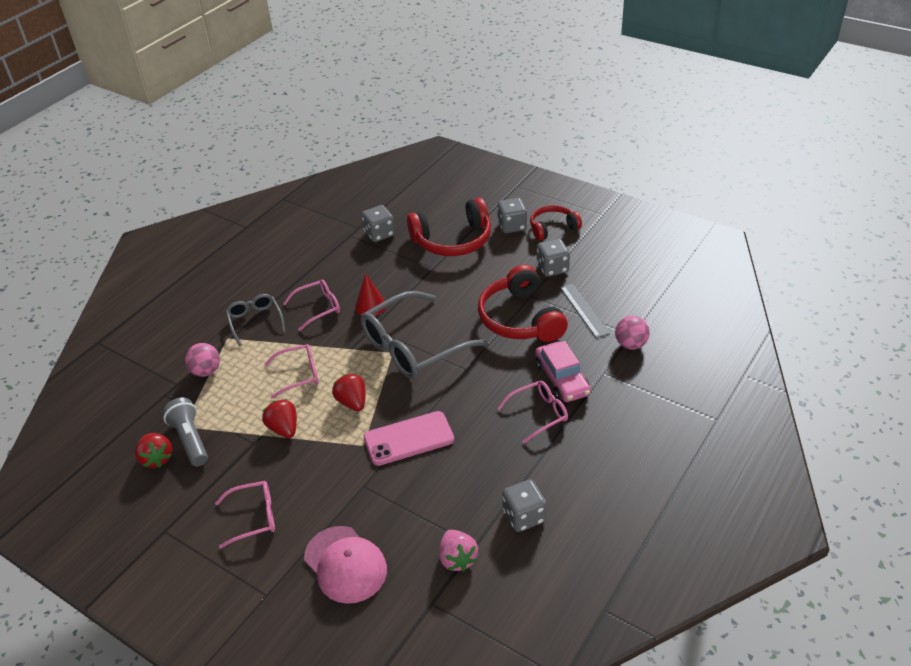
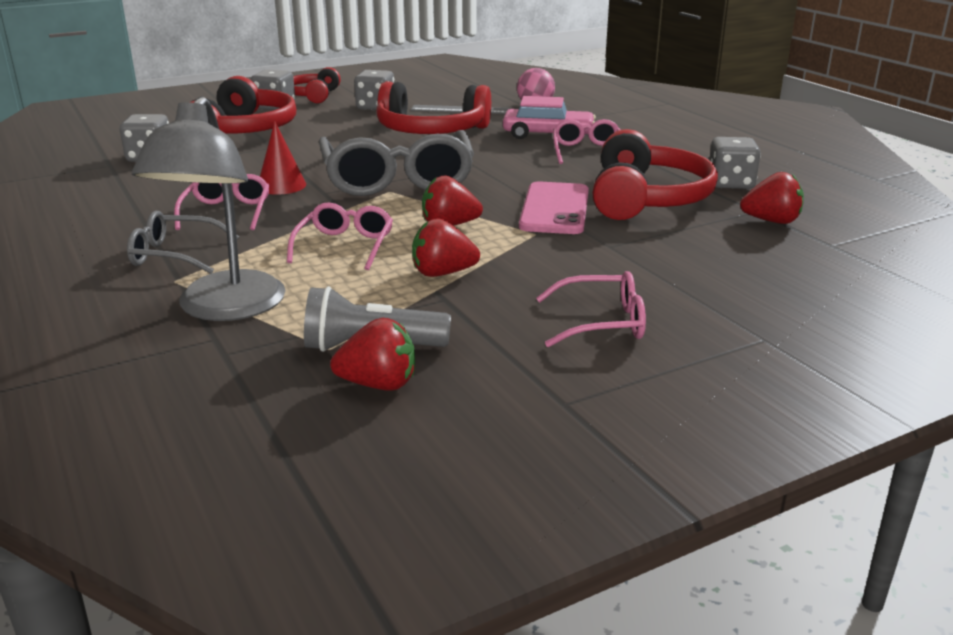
camera: 65 degrees left, 15 degrees down
pink ball [185,343,220,377] -> grey lamp [132,96,286,321]
pink glasses [215,481,275,549] -> pink glasses turned 75 degrees clockwise [536,271,646,347]
pink cap [304,526,387,604] -> none
pink strawberry [439,530,478,572] -> red strawberry [740,172,804,224]
none -> red headphones [593,129,718,220]

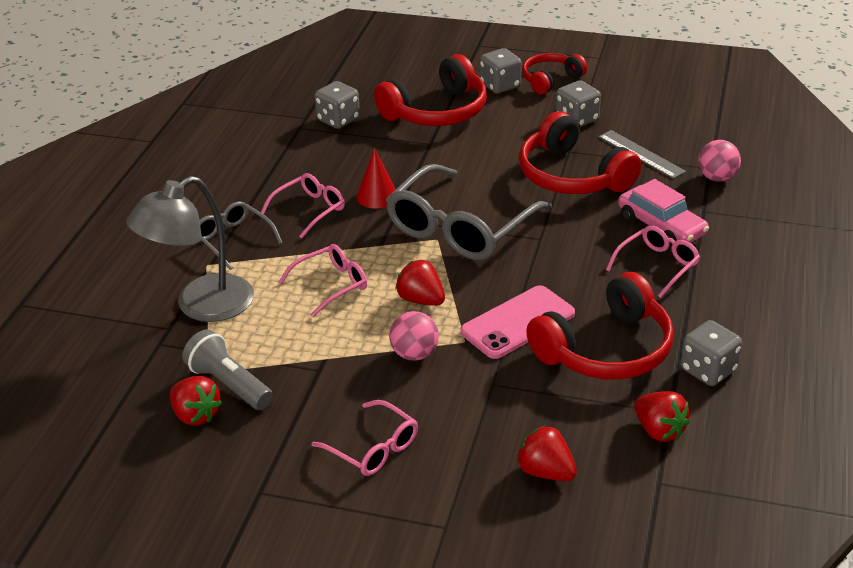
camera: 45 degrees right, 10 degrees up
red strawberry [412,218,480,277] -> red strawberry moved to [517,425,577,481]
none -> pink ball [389,311,439,361]

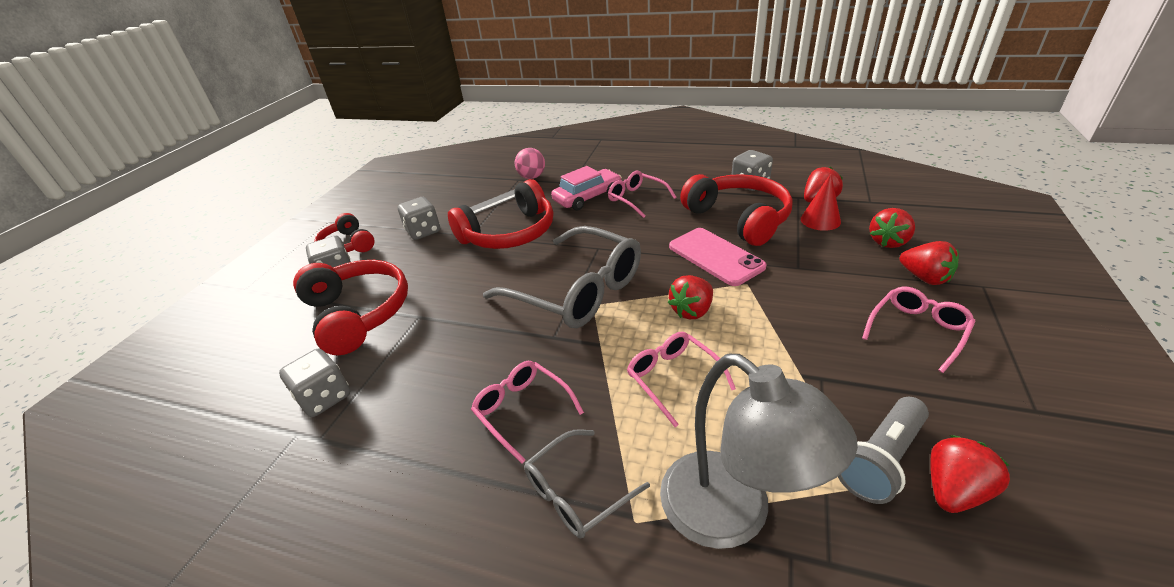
camera: 85 degrees left, 0 degrees up
red cone [356,148,396,209] -> red cone moved to [801,174,841,231]
pink ball [389,311,439,361] -> none
none -> red strawberry [900,241,959,285]

